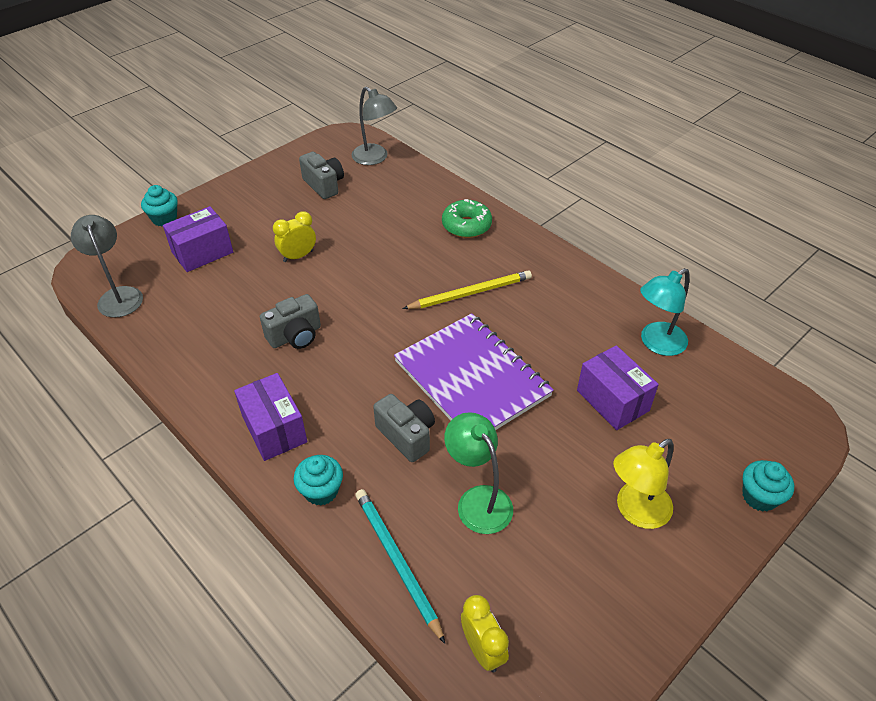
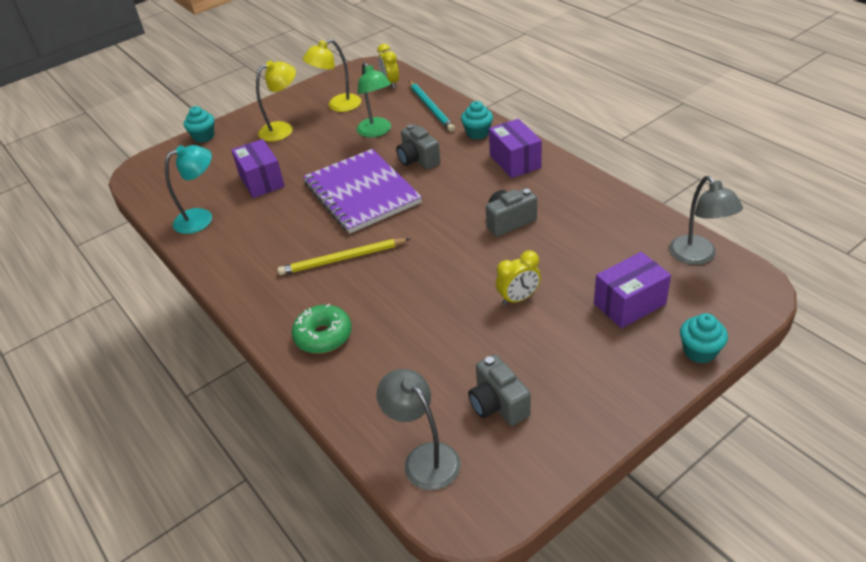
camera: 170 degrees left, 5 degrees down
none -> yellow lamp [303,39,361,112]

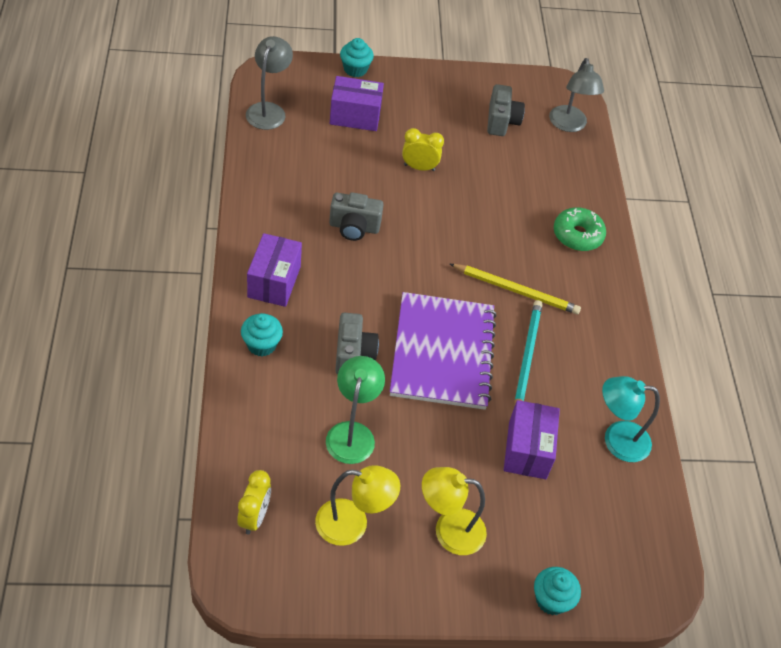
camera: 155 degrees left, 10 degrees up
turquoise pencil [409,81,455,132] -> turquoise pencil moved to [514,300,543,404]

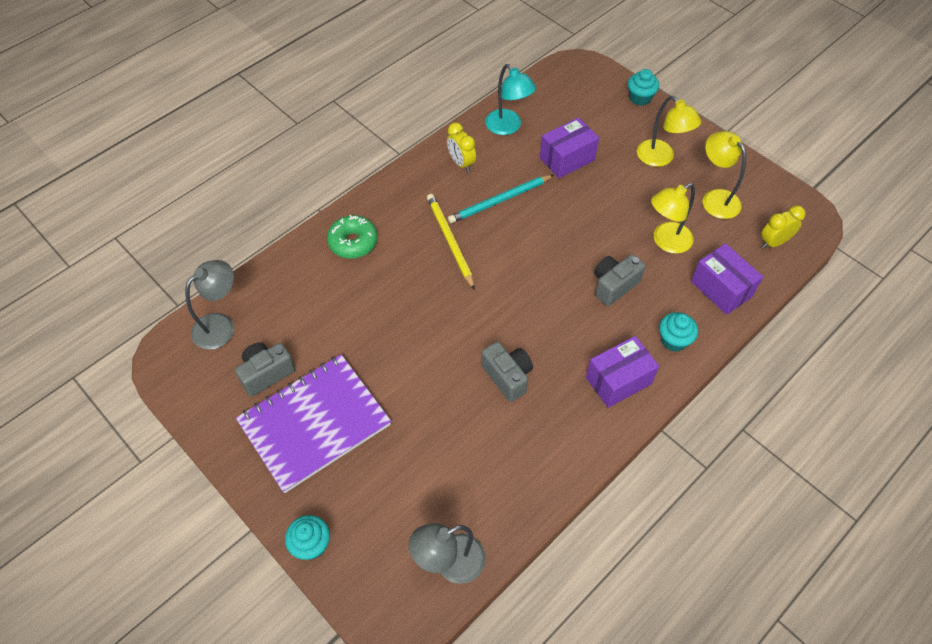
camera: 125 degrees left, 5 degrees up
green lamp [326,356,385,464] -> yellow lamp [651,183,695,254]
purple box [330,76,384,131] -> purple box moved to [691,243,763,315]
purple notebook [390,292,497,410] -> purple notebook moved to [236,354,391,493]
yellow clock [402,128,444,171] -> yellow clock moved to [447,122,476,172]

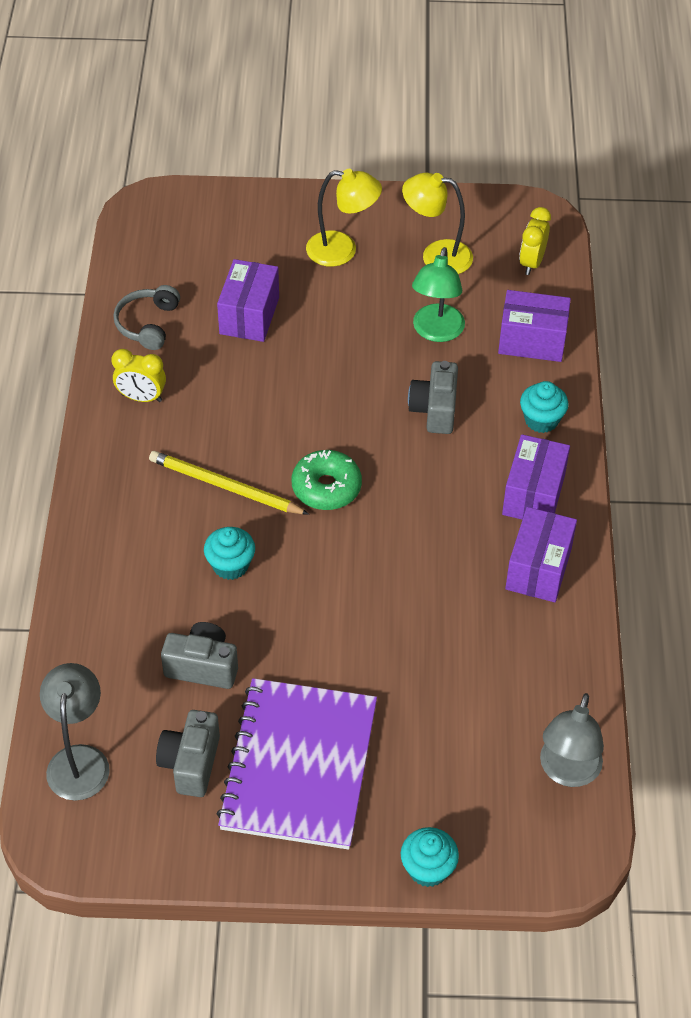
camera: 45 degrees left, 5 degrees down
green donut [327,215,378,259] -> green donut moved to [292,450,362,510]
turquoise pencil [448,175,554,223] -> none
grey camera [481,342,533,402] -> grey camera moved to [161,622,238,689]
turquoise lamp [485,64,536,135] -> grey headphones [113,285,180,350]
turquoise cupcake [628,69,659,106] -> turquoise cupcake moved to [204,527,255,580]
yellow lamp [651,183,695,254] -> green lamp [412,247,465,342]
none -> purple box [505,507,577,602]

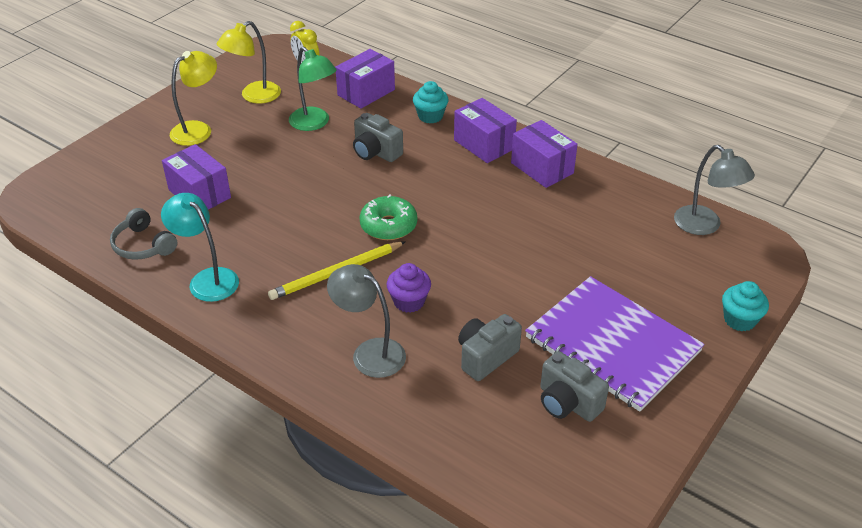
camera: 55 degrees left, 10 degrees down
grey lamp [40,663,110,801] -> grey lamp moved to [327,264,406,378]
yellow clock [111,349,166,402] -> turquoise lamp [161,193,239,302]
turquoise cupcake [204,527,255,580] -> purple cupcake [387,263,431,313]

